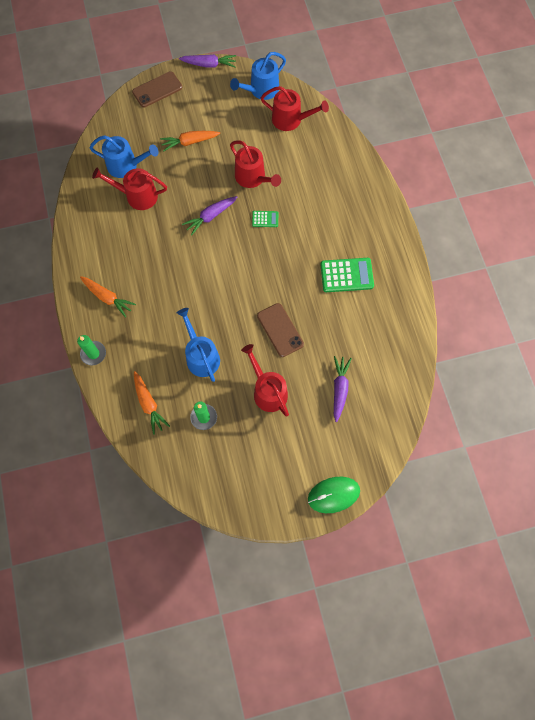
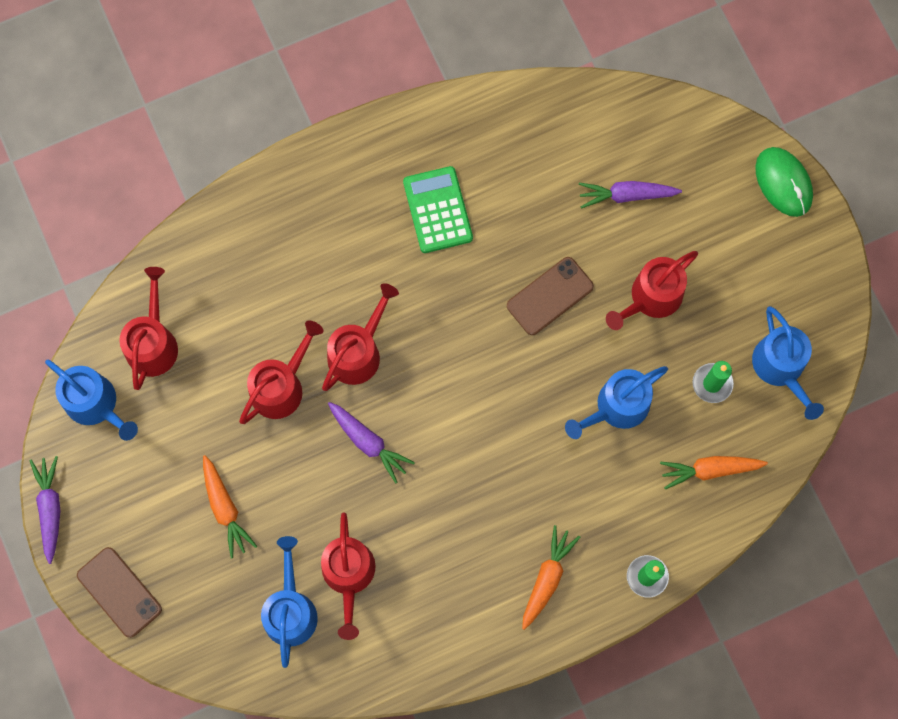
camera: 100 degrees left, 5 degrees up
orange carrot [134,371,170,435] -> orange carrot turned 150 degrees counterclockwise [660,456,768,490]
green calculator [252,211,278,227] -> red watering can [322,283,399,391]
none -> blue watering can [752,306,824,420]

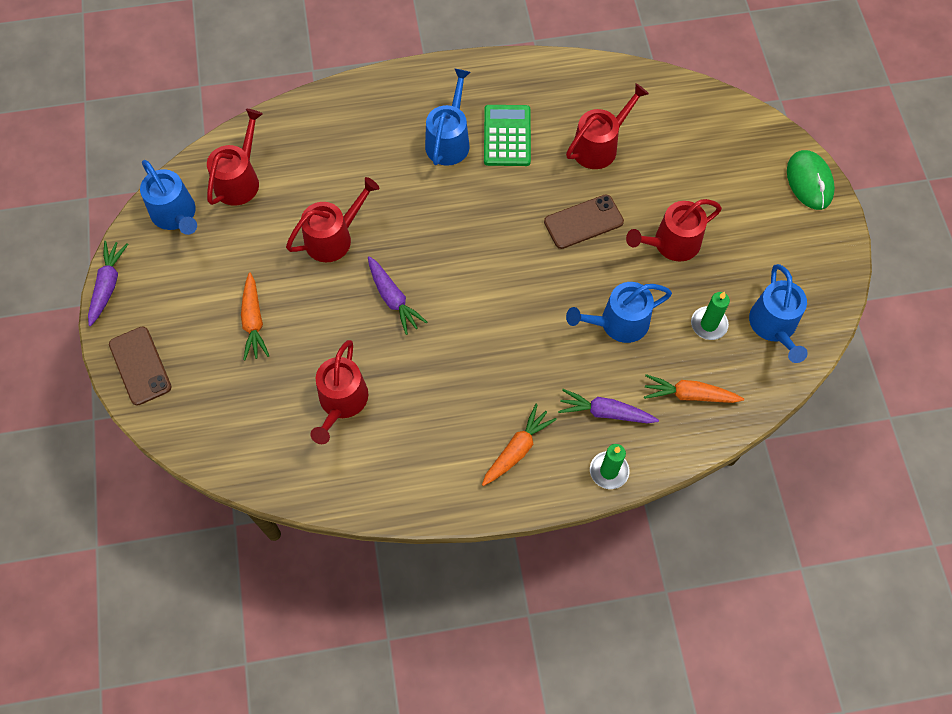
camera: 15 degrees right, 10 degrees down
blue watering can [261,536,318,668] -> blue watering can moved to [425,68,471,166]
red watering can [322,283,399,391] -> red watering can moved to [566,83,649,169]
purple carrot [579,181,682,209] -> purple carrot moved to [558,389,659,423]

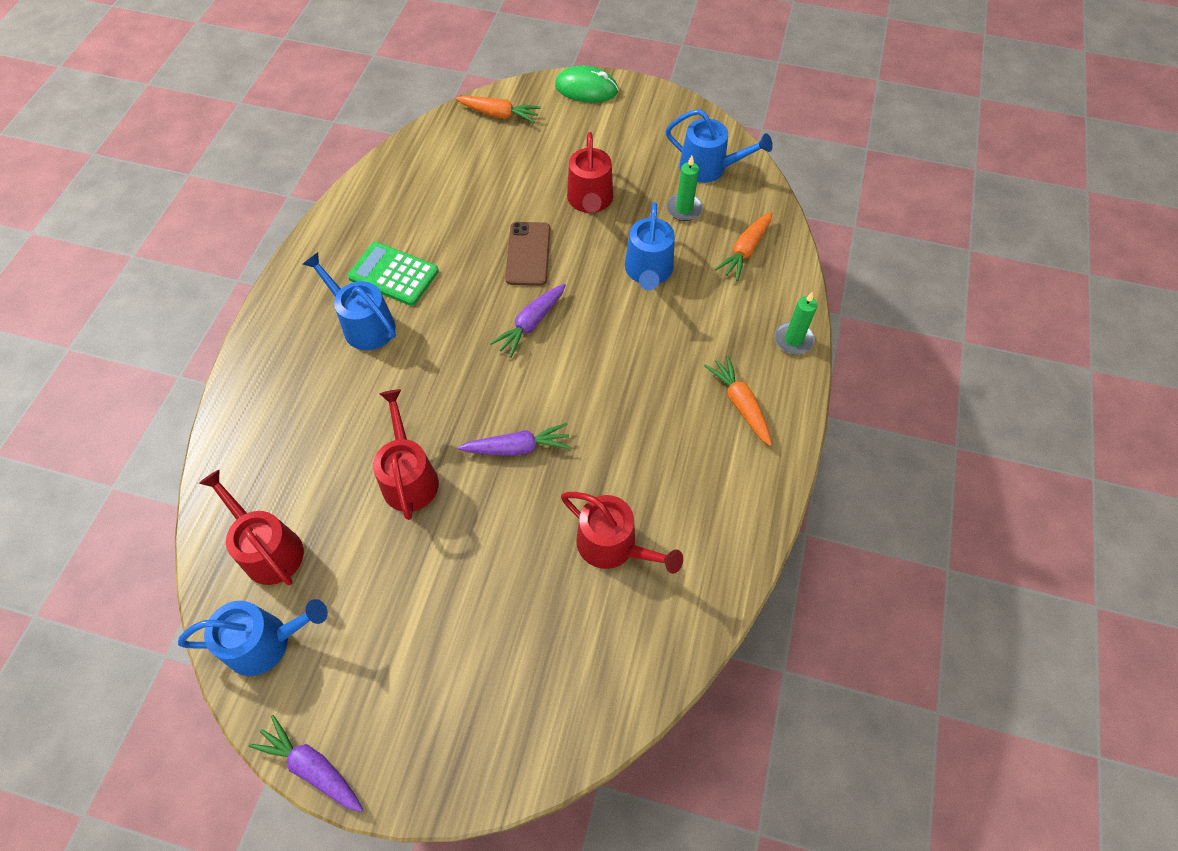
camera: 65 degrees left, 5 degrees down
brown phone [109,326,172,406] -> none
orange carrot [241,272,269,360] -> orange carrot moved to [455,96,541,123]
purple carrot [558,389,659,423] -> purple carrot moved to [490,284,566,358]
red watering can [566,83,649,169] -> none

